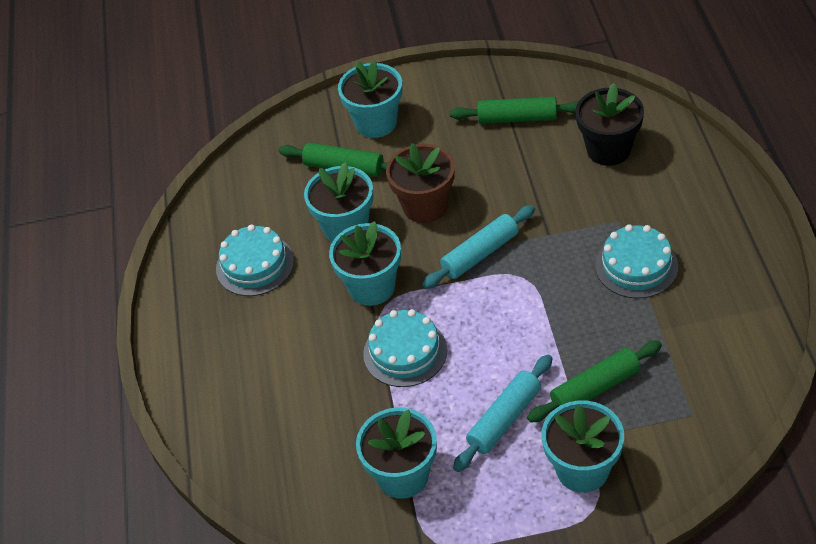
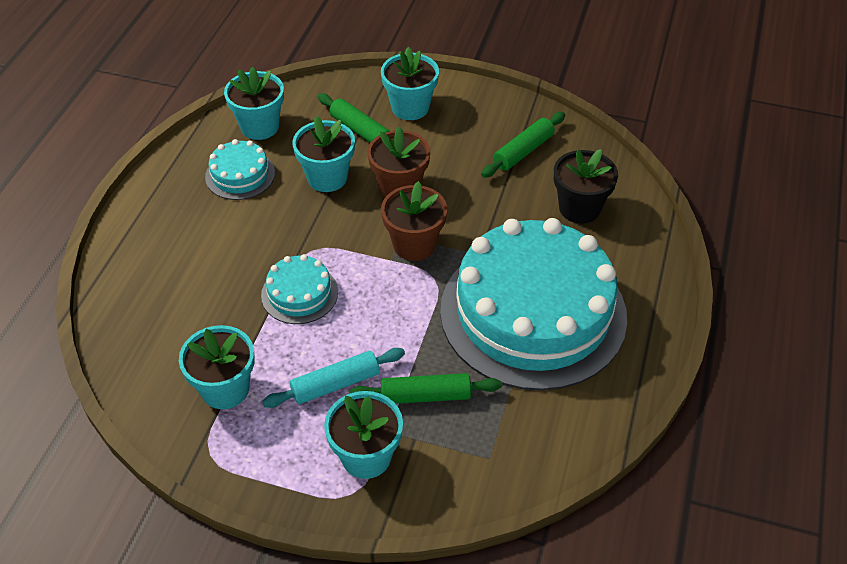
camera: 20 degrees right, 0 degrees up
turquoise flower pot [329,221,401,306] -> turquoise flower pot moved to [224,67,284,140]
turquoise rolling pin [422,205,535,289] -> brown flower pot [381,181,447,261]
green rolling pin [450,97,579,124] -> green rolling pin turned 75 degrees counterclockwise [481,112,565,178]
turquoise cake [595,224,678,299] -> turquoise cake [440,218,627,391], size x2.39

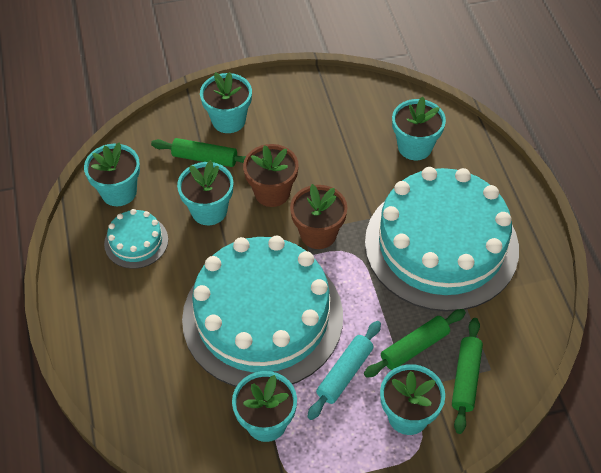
camera: 30 degrees left, 5 degrees up
turquoise cake [261,254,338,324] -> turquoise cake [182,236,343,387], size x2.39
green rolling pin [481,112,565,178] -> green rolling pin moved to [452,318,483,434]
black flower pot [554,149,618,224] -> turquoise flower pot [392,96,446,160]

